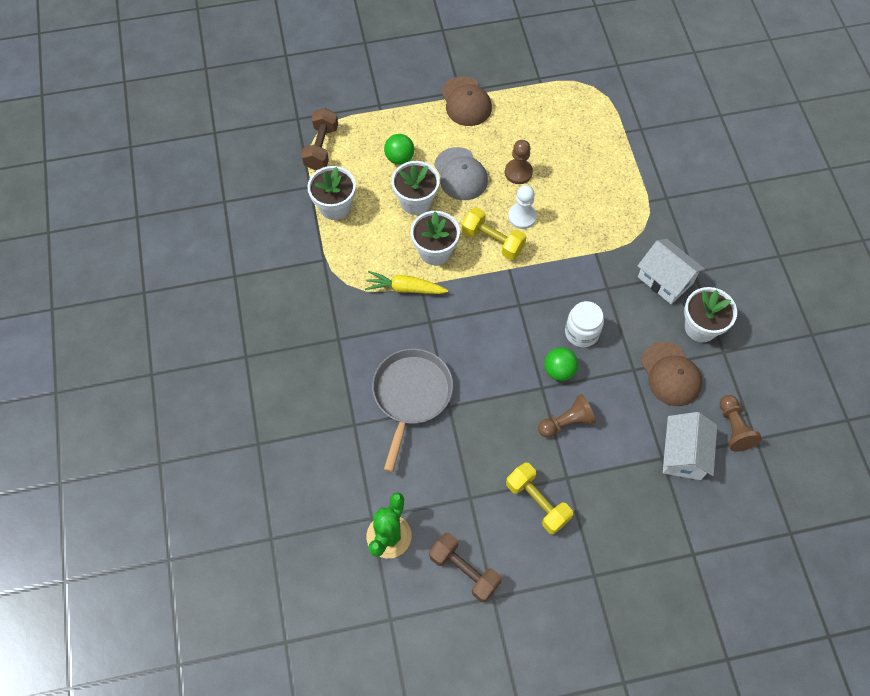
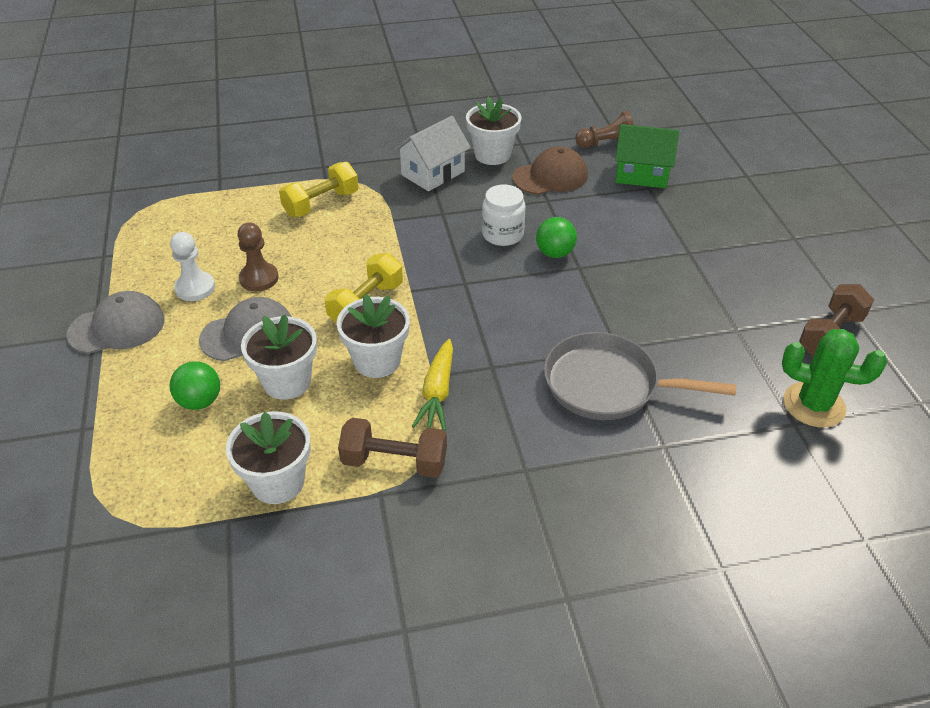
camera: 90 degrees left, 20 degrees down
brown dumbbell [301,108,338,170] -> brown dumbbell moved to [338,418,447,478]
brown cap [441,76,492,126] -> grey cap [66,291,165,354]
yellow dumbbell [506,462,573,534] -> yellow dumbbell moved to [279,162,359,217]
white pawn [508,185,537,229] -> white pawn moved to [170,232,215,301]
brown pawn [538,394,596,438] -> none
white house [663,412,717,480] -> green house [615,124,679,188]

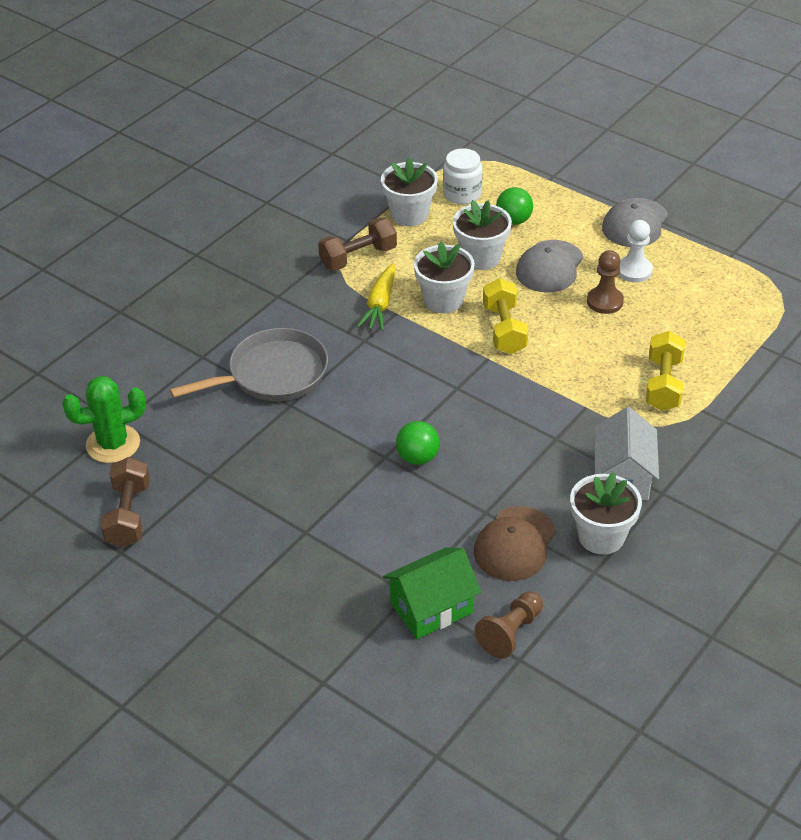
camera: 140 degrees right, 0 degrees up
yellow carrot [412,339,453,431] -> yellow carrot turned 135 degrees counterclockwise [357,264,396,331]
white jar [482,185,526,246] -> white jar moved to [443,148,482,204]

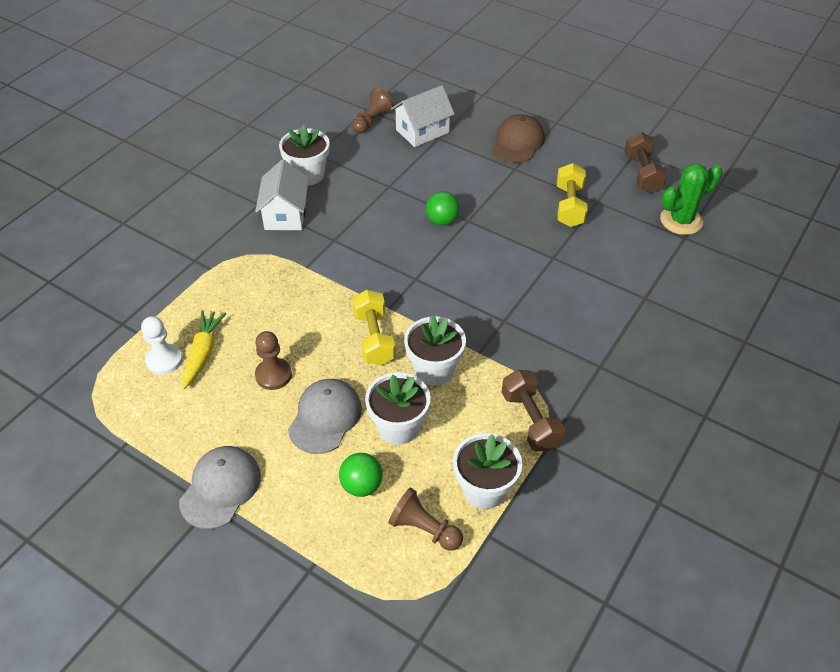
camera: 175 degrees right, 5 degrees up
grey pan [170,328,328,401] -> none
brown dumbbell [318,218,397,271] -> brown dumbbell turned 75 degrees counterclockwise [502,370,565,451]
yellow carrot [357,264,396,331] -> yellow carrot moved to [182,310,226,389]
green house [383,547,481,639] -> white house [391,85,455,147]
white jar [443,148,482,204] -> brown pawn [388,487,463,551]
brown cap [474,506,556,581] -> brown cap moved to [492,114,545,163]
white pawn [619,220,653,282] -> white pawn moved to [141,316,183,375]
yellow dumbbell [646,331,685,411] -> yellow dumbbell moved to [557,163,588,227]

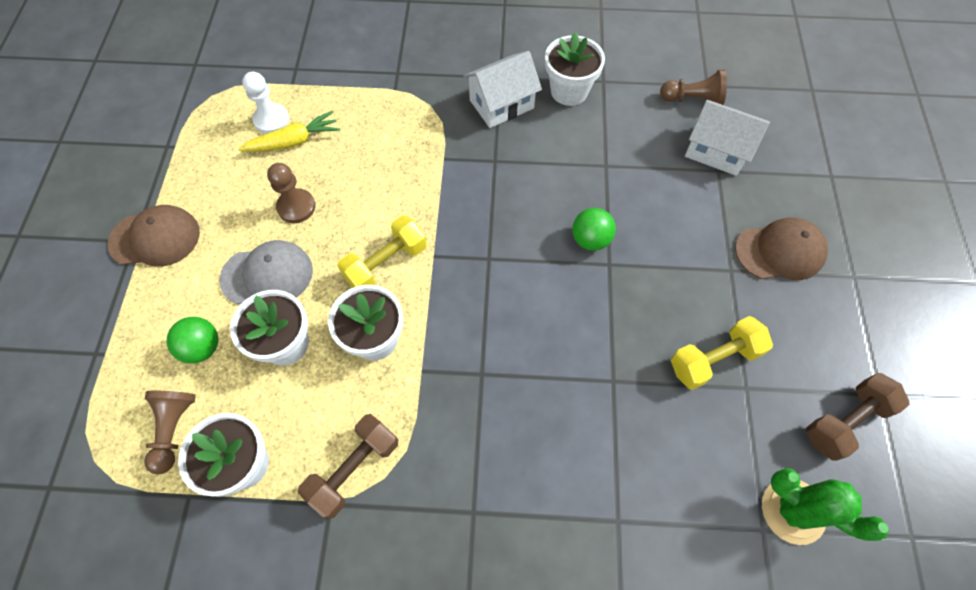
camera: 60 degrees right, 15 degrees up
grey cap [179,446,261,529] -> brown cap [108,205,200,267]

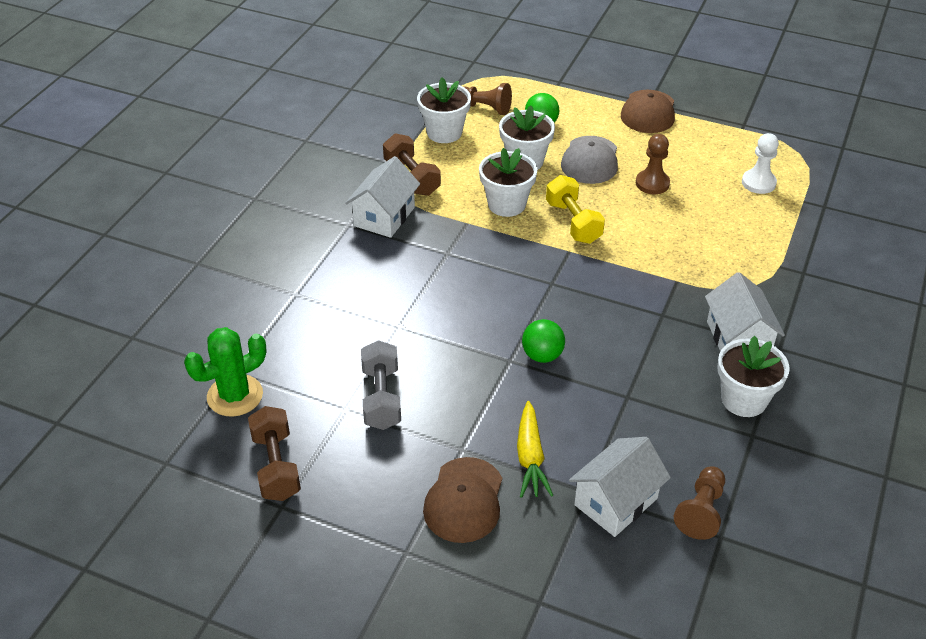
camera: 110 degrees right, 20 degrees down
yellow carrot [238,111,340,152] -> yellow carrot moved to [517,401,553,498]
yellow dumbbell [671,316,773,390] -> grey dumbbell [361,340,401,430]
none -> white house [345,156,420,238]

